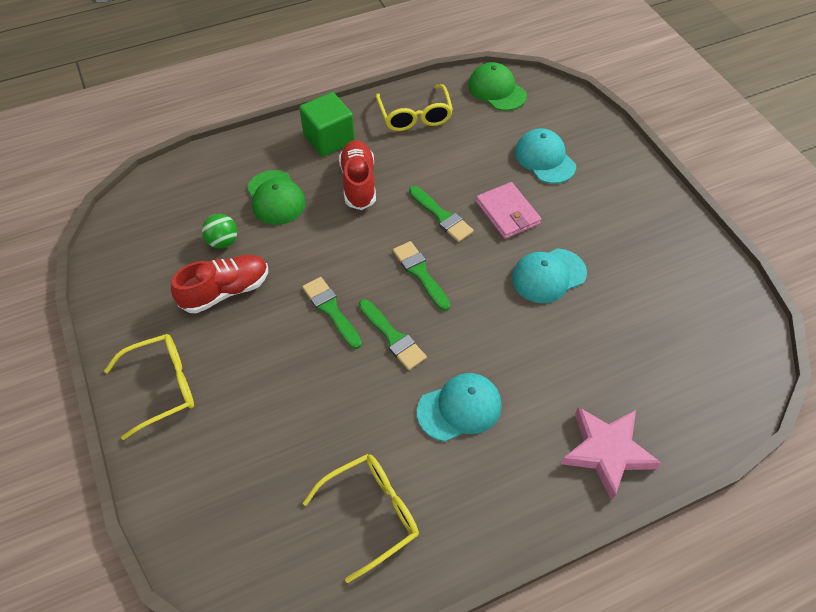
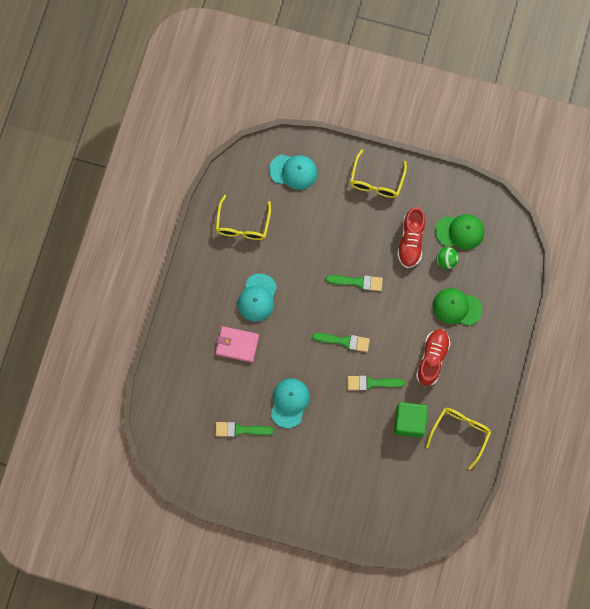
camera: 130 degrees right, 20 degrees up
green cube [299,92,355,157] -> green cube moved to [394,402,428,438]
red shoe [339,140,376,210] -> red shoe turned 105 degrees counterclockwise [416,329,450,386]
green brush [359,299,427,370] -> green brush moved to [215,422,274,437]
yellow glasses [376,84,453,131] -> yellow glasses turned 90 degrees clockwise [426,408,491,470]
green cap [468,62,527,111] -> green cap moved to [435,214,484,249]
pink wallet [476,182,541,239] -> pink wallet moved to [216,326,259,362]
turquoise cap [515,128,576,184] -> turquoise cap moved to [269,155,317,190]
pink star [561,407,661,500] -> none

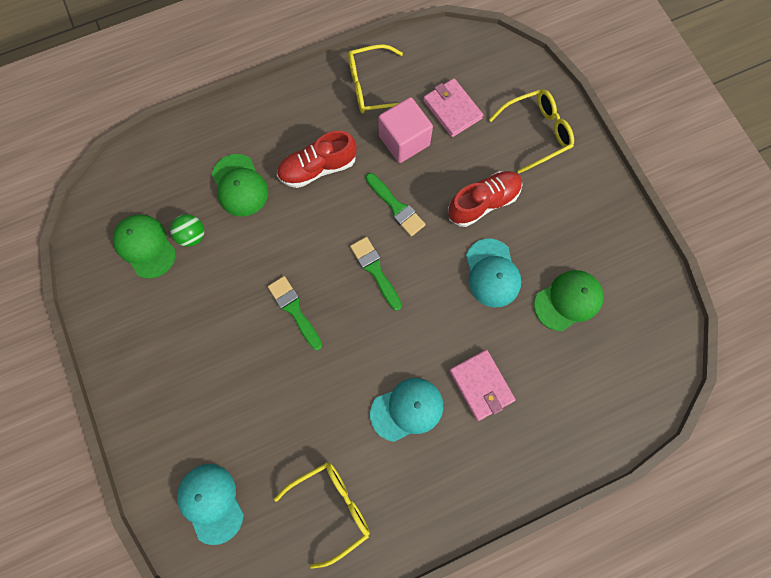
camera: 130 degrees left, 0 degrees up
green brush [215,422,274,437] -> green cap [534,270,604,331]
turquoise cap [271,378,310,428] -> turquoise cap turned 75 degrees counterclockwise [466,239,521,308]
yellow glasses [350,150,407,198] -> yellow glasses moved to [489,89,574,173]
green cube [394,402,428,438] -> pink cube [378,97,433,163]
red shoe [397,207,425,268] -> red shoe moved to [448,171,522,227]
none -> pink wallet [423,78,483,137]

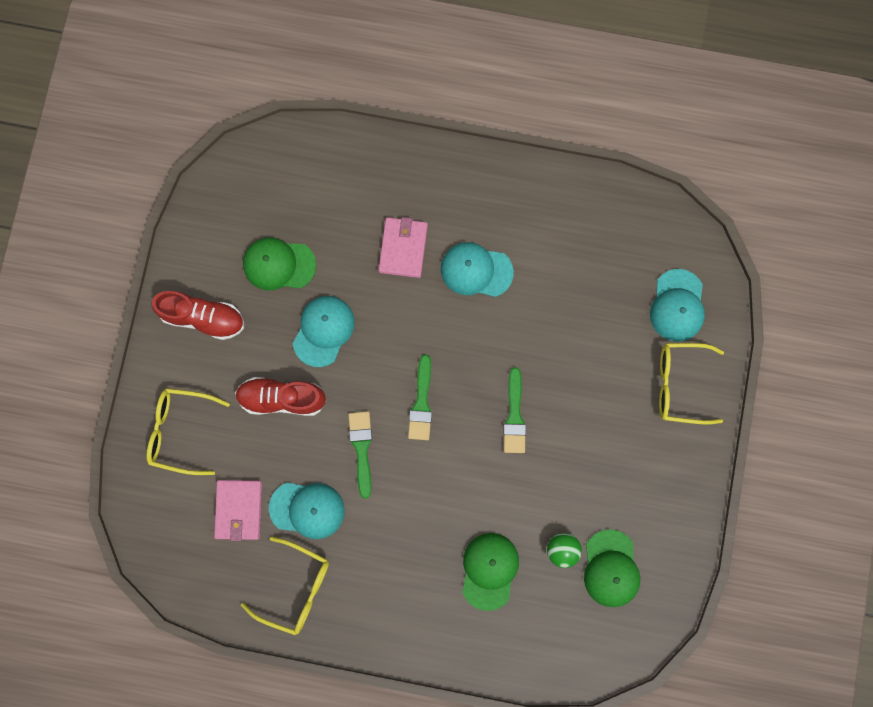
camera: 145 degrees left, 5 degrees up
yellow glasses [274,462,370,569] -> yellow glasses moved to [659,343,724,425]
red shoe [277,131,357,188] -> red shoe moved to [152,291,244,340]
pink cube [378,97,433,163] -> turquoise cap [269,483,345,539]

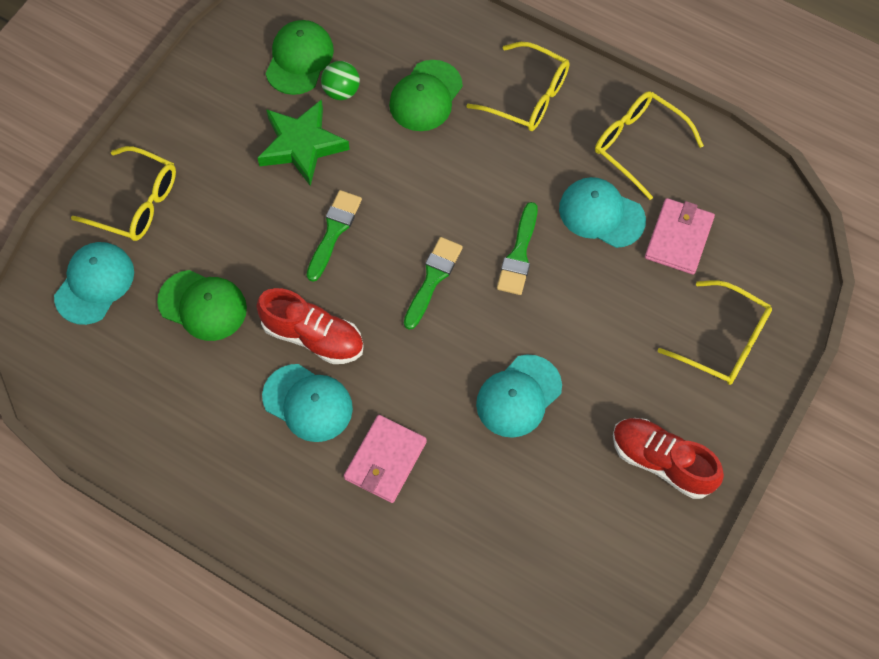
camera: 160 degrees left, 15 degrees down
red shoe [235,377,327,416] -> red shoe moved to [256,288,364,364]
green cap [243,237,316,291] -> green cap moved to [157,270,247,341]
none -> green star [258,99,350,186]
none -> yellow glasses [466,42,569,131]

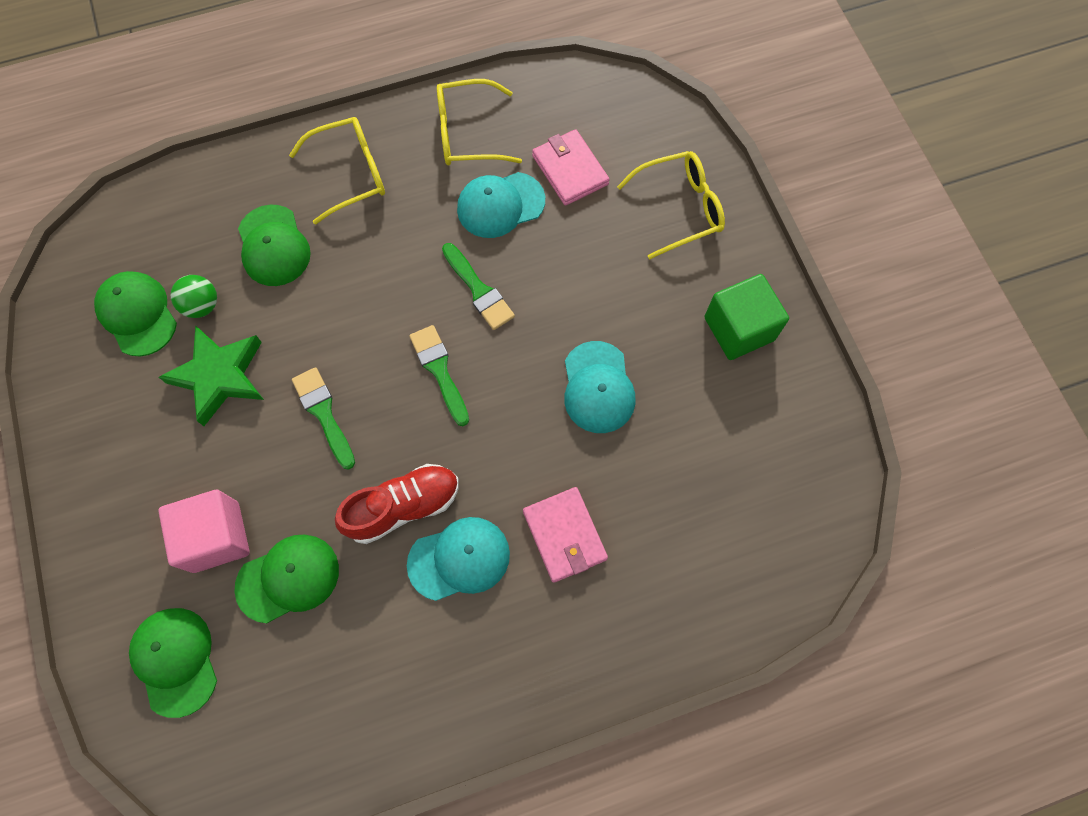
camera: 50 degrees left, 5 degrees up
turquoise cap [54,242,134,325] -> green cap [129,608,217,718]
yellow glasses [71,146,176,241] -> none
red shoe [613,418,724,499] -> green cube [704,274,789,360]
none -> pink cube [158,490,250,573]

